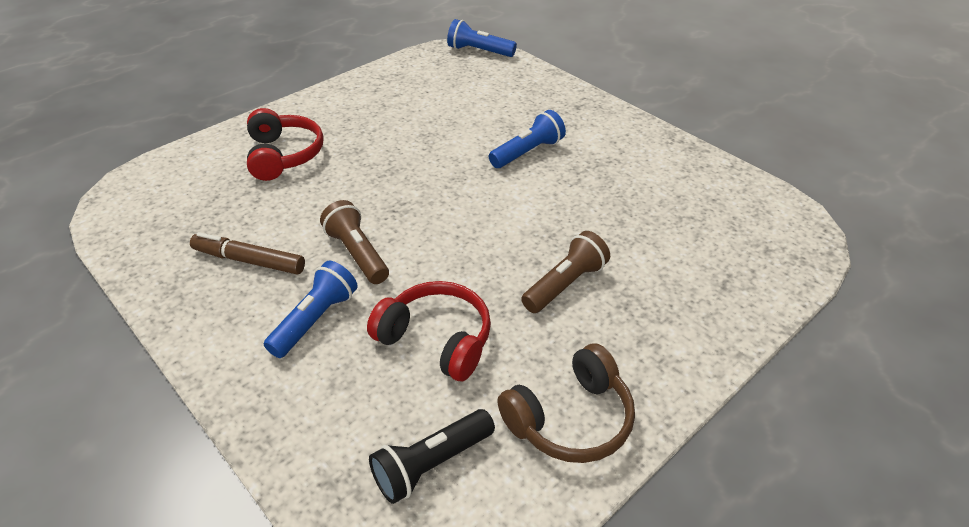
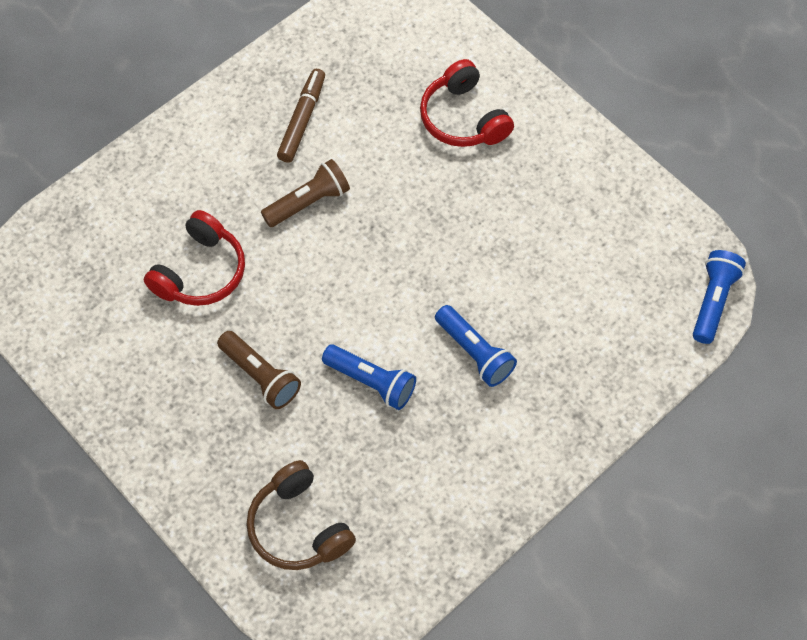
camera: 90 degrees right, 20 degrees up
red headphones [247,108,324,181] -> red headphones turned 75 degrees clockwise [420,59,514,147]
blue flashlight [264,260,358,358] -> blue flashlight moved to [322,344,416,410]
black flashlight [369,409,495,504] -> none
brown headphones [497,343,635,463] -> brown headphones moved to [246,460,356,570]

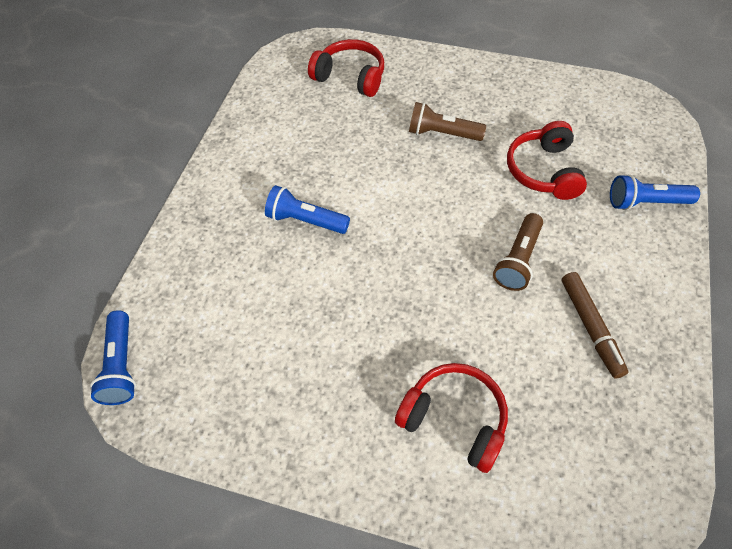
camera: 150 degrees right, 5 degrees down
brown headphones [246,460,356,570] -> red headphones [308,39,384,97]
blue flashlight [322,344,416,410] -> blue flashlight moved to [610,174,700,210]

